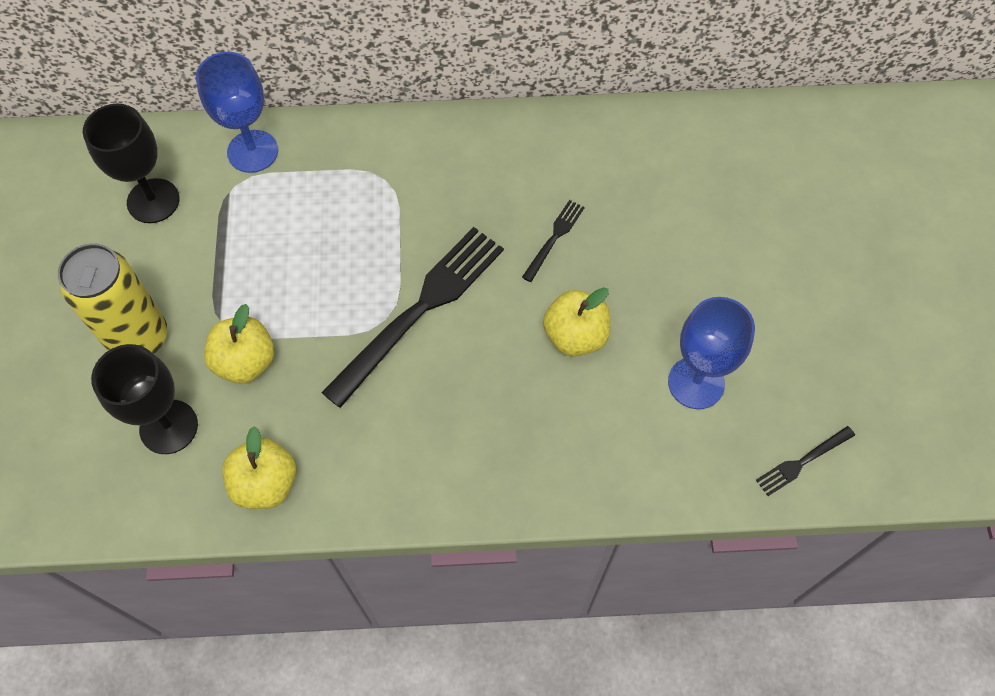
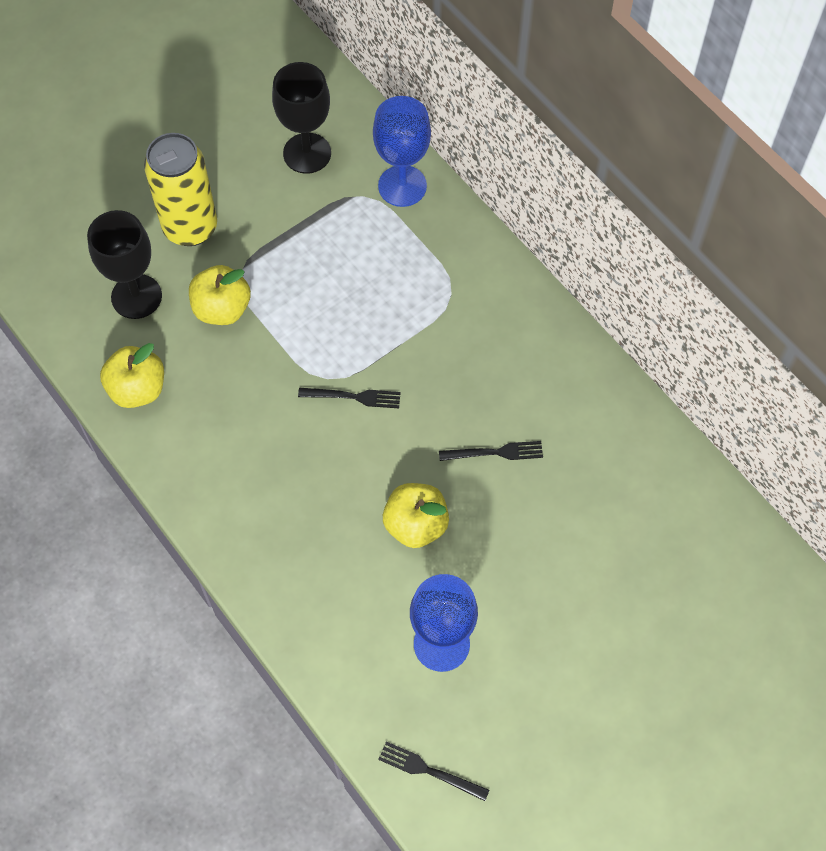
camera: 55 degrees right, 0 degrees up
black fork [321,227,504,408] -> black fork [298,388,401,408], size x0.45

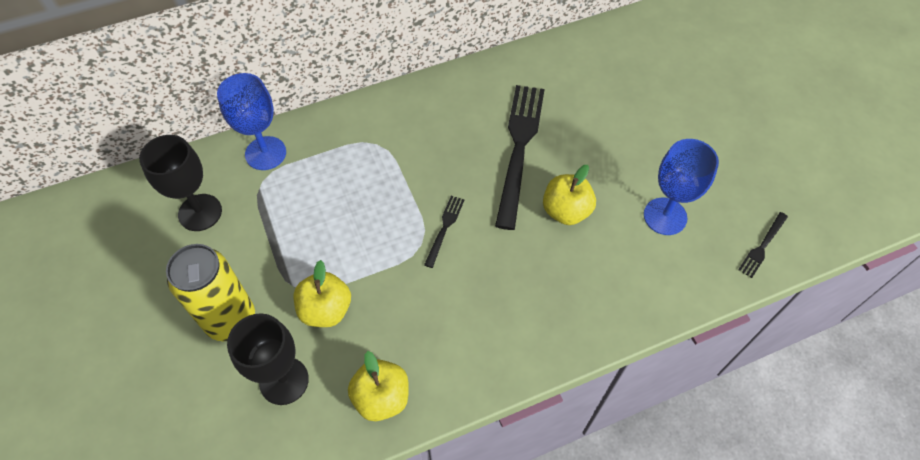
camera: 75 degrees left, 5 degrees down
black fork [439,441,543,461] -> black fork [495,85,545,230], size x2.22

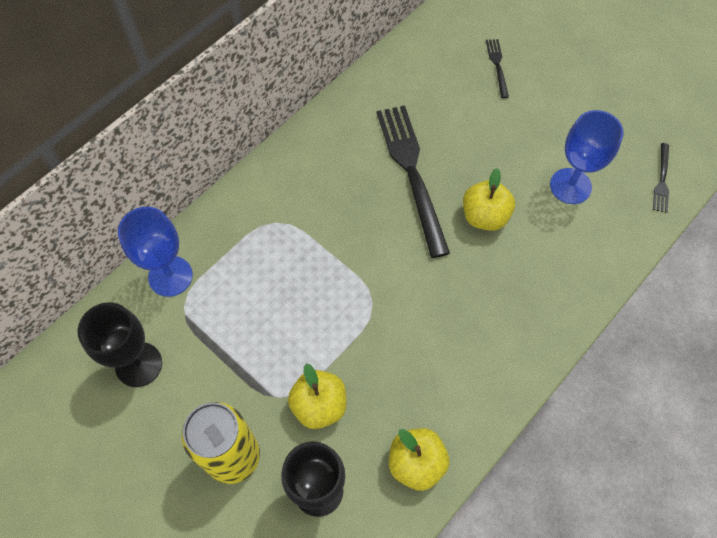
camera: 25 degrees left, 5 degrees up
black fork [424,196,464,268] -> black fork moved to [486,39,509,98]

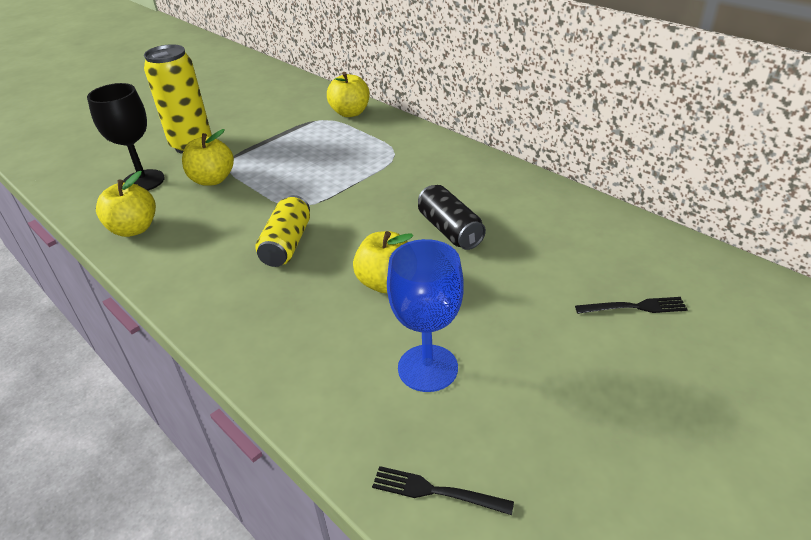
camera: 95 degrees right, 25 degrees down
black goblet [78,303,162,387] -> none
blue goblet [118,207,193,297] -> yellow apple [327,72,370,117]
black fork [377,105,450,258] -> black can [418,185,486,250]
none -> yellow can [255,195,310,267]

